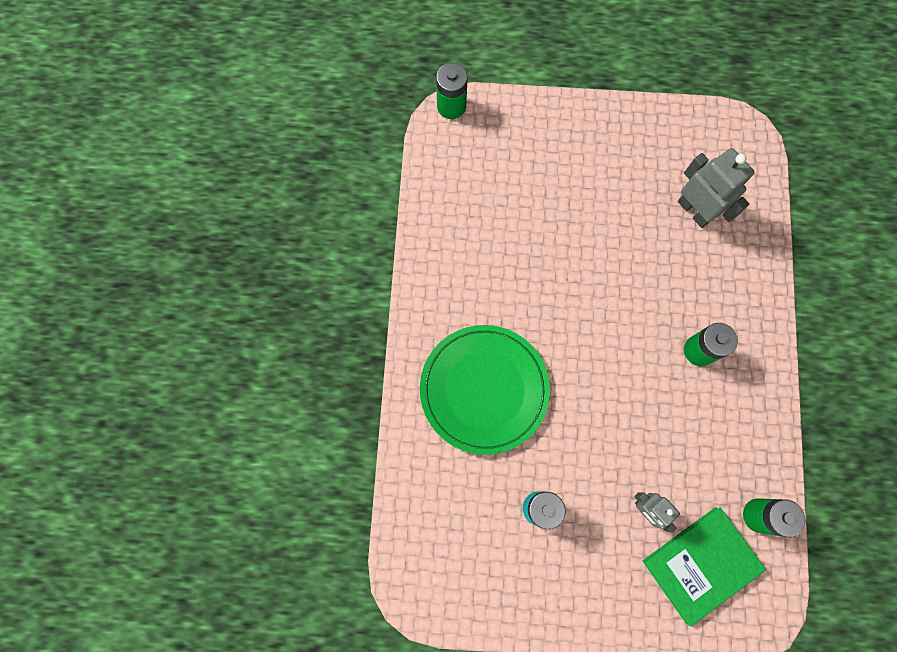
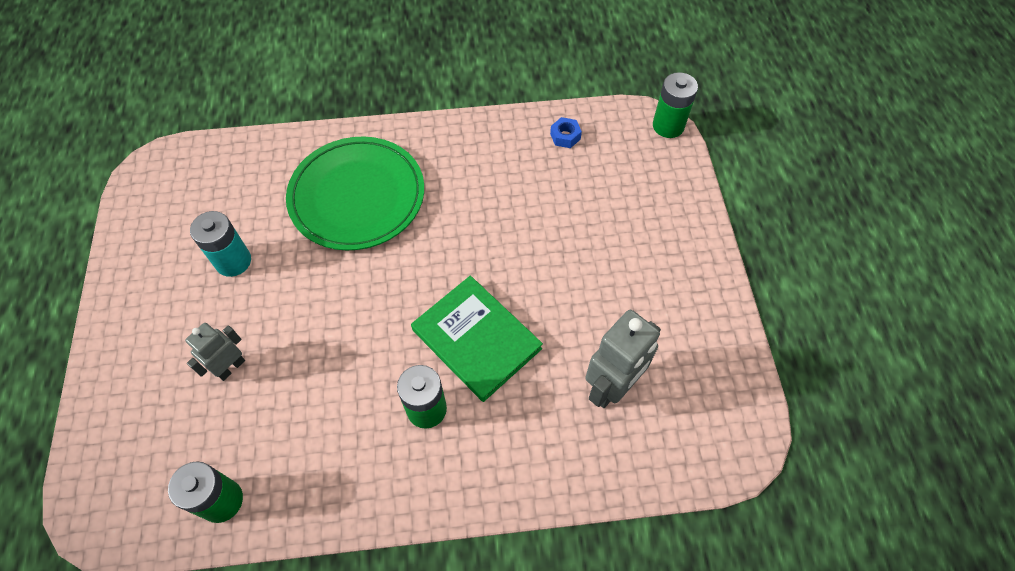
camera: 80 degrees right, 15 degrees down
green book [643,507,766,626] -> green book moved to [411,276,543,402]
none -> blue nut [550,117,582,148]

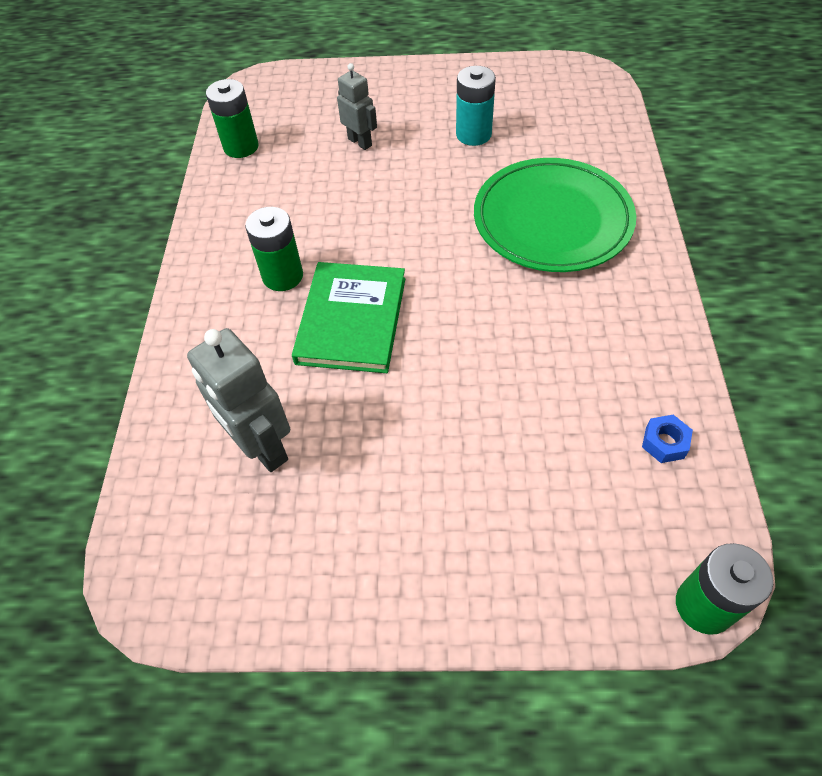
camera: 100 degrees right, 5 degrees down
green book [411,276,543,402] -> green book turned 45 degrees counterclockwise [292,262,405,373]

